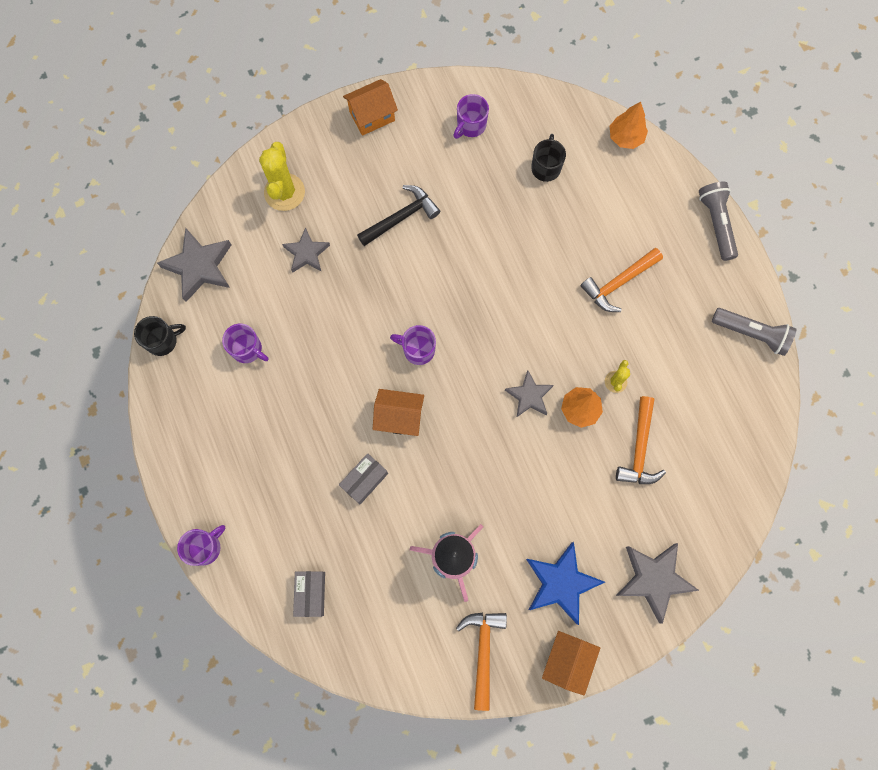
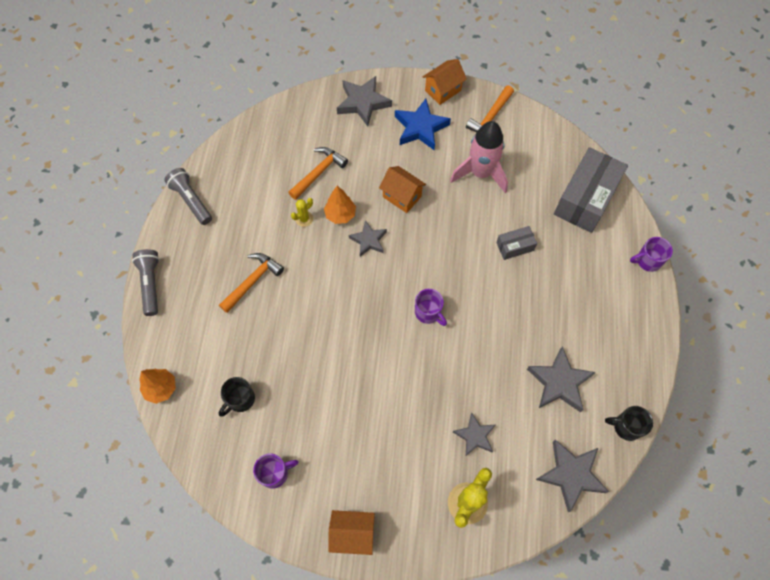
camera: 150 degrees left, 10 degrees down
purple mug [222,324,269,363] -> grey star [527,346,596,412]
grey box [293,571,325,617] -> grey box [554,147,628,233], size x2.08
black hammer [357,185,440,246] -> none
orange house [373,389,424,436] -> orange house moved to [379,166,426,213]
orange hammer [581,248,663,312] -> orange hammer turned 45 degrees counterclockwise [219,253,284,313]
grey flashlight [699,182,738,261] -> grey flashlight turned 150 degrees clockwise [132,249,160,316]

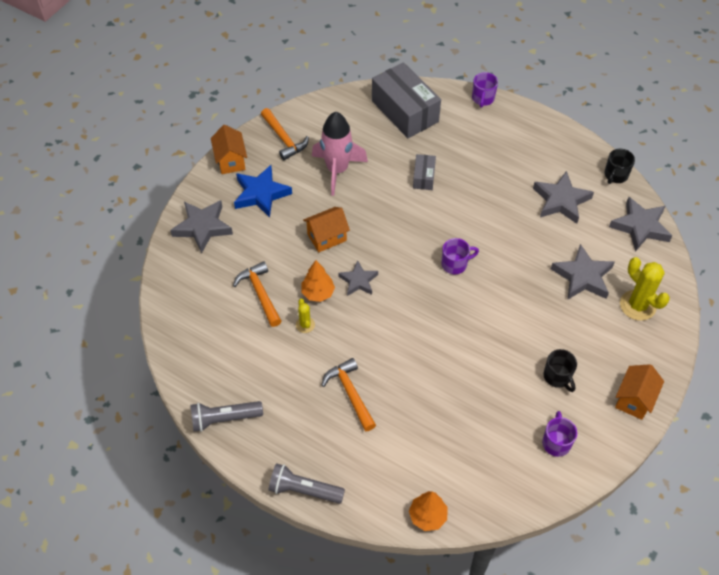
camera: 65 degrees left, 10 degrees down
black mug [219,377,255,417] -> black mug moved to [544,349,577,392]
grey star [453,413,495,456] -> grey star [551,244,615,299], size x1.57

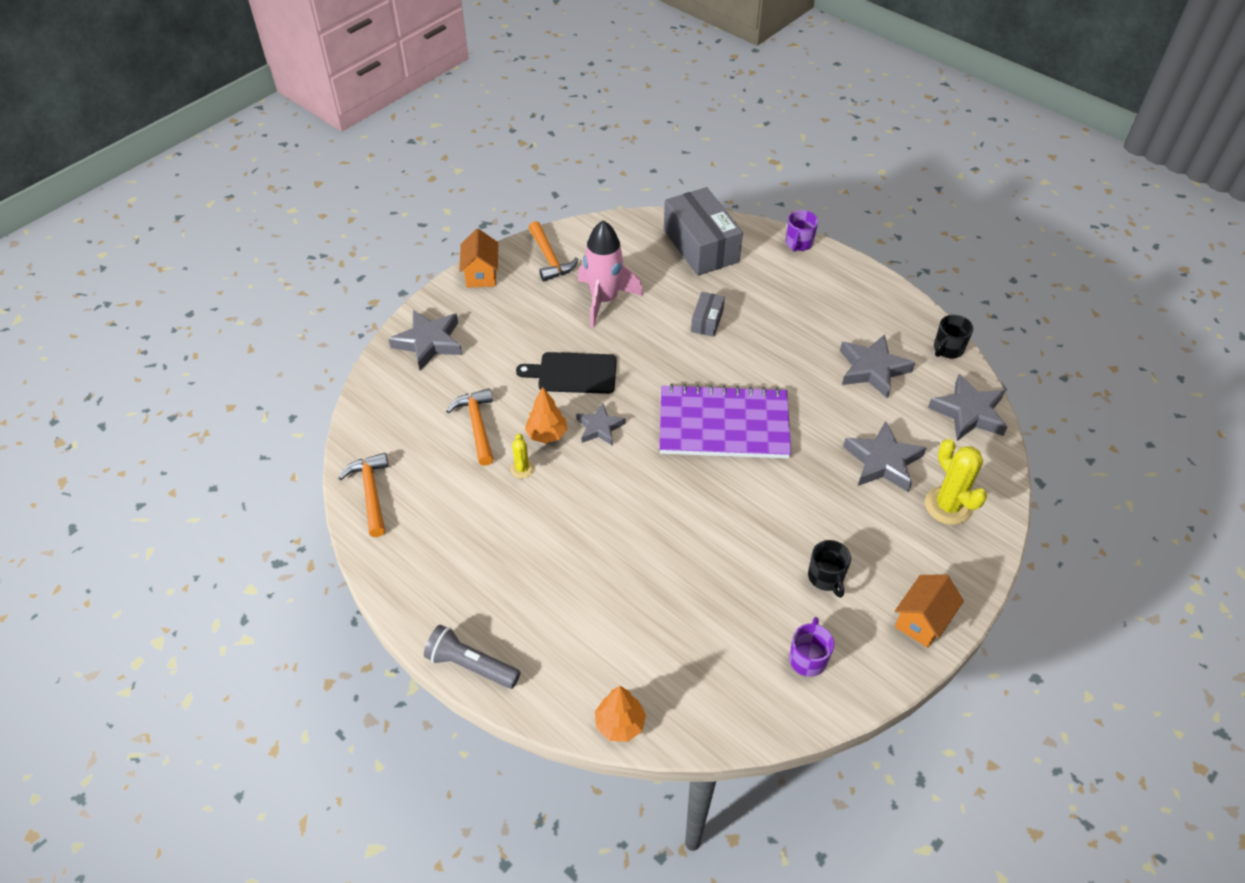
camera: 10 degrees right, 5 degrees down
grey flashlight [190,401,263,432] -> none
blue star [234,165,292,218] -> none
orange house [303,207,350,253] -> black cutting board [516,352,617,394]
orange hammer [321,358,376,431] -> orange hammer moved to [339,453,389,537]
purple mug [442,238,479,274] -> purple notebook [659,384,791,458]

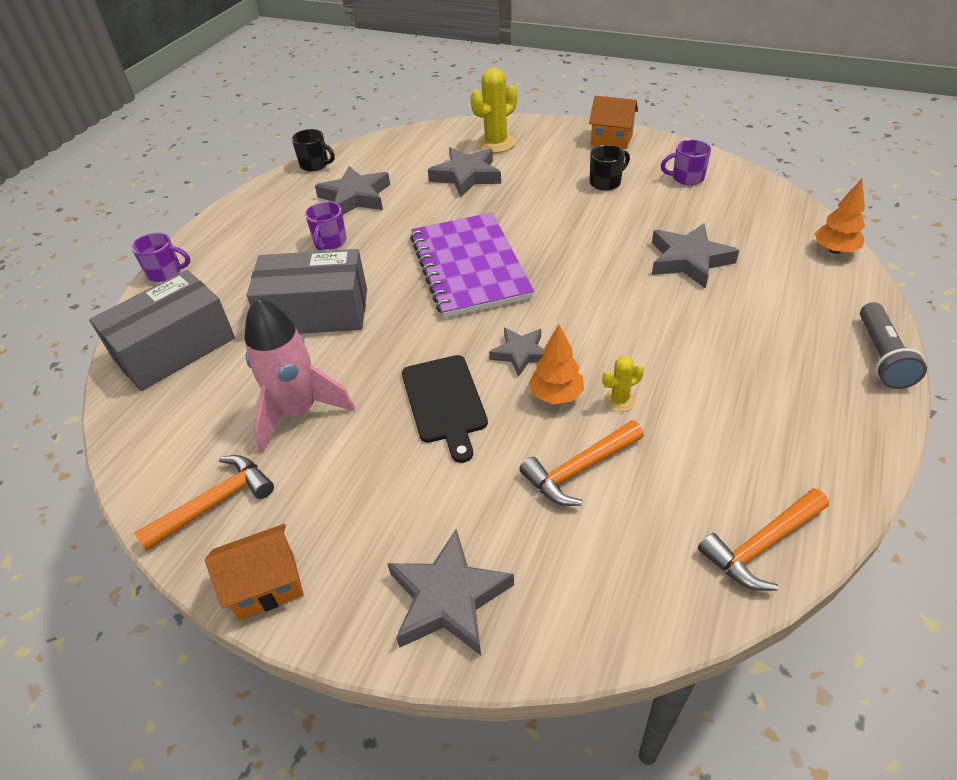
camera: 105 degrees left, 5 degrees down
grey box [691,292,725,337] -> grey box [247,249,367,334], size x2.08
grey star [928,374,1008,441] -> grey star moved to [652,223,739,289]
none -> purple mug [305,202,347,250]

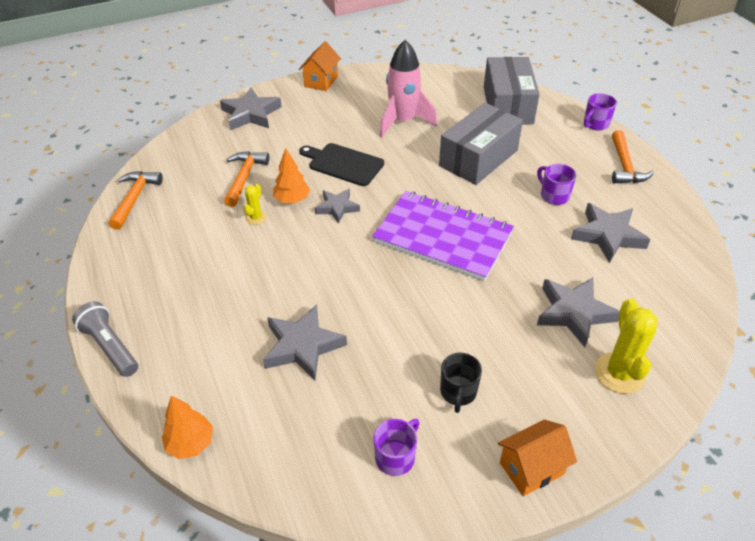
camera: 130 degrees right, 0 degrees up
orange hammer [134,455,274,551] -> orange hammer moved to [612,130,654,183]
black mug [292,129,335,171] -> none

